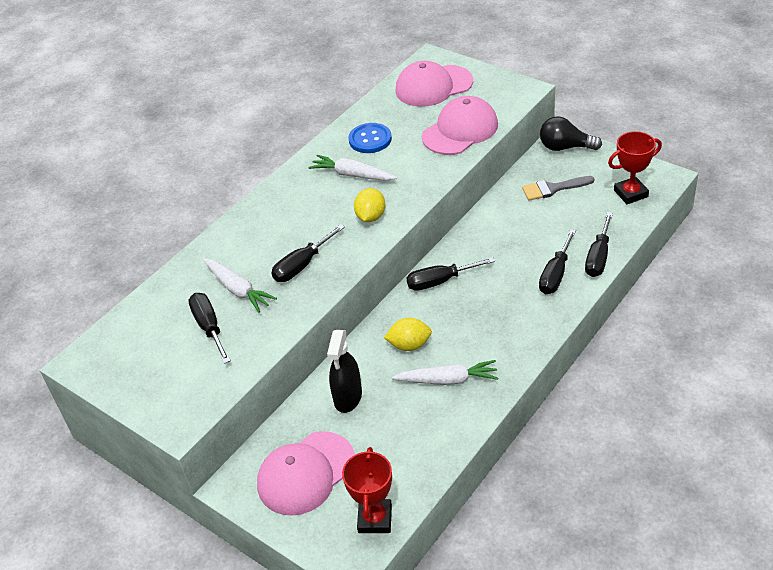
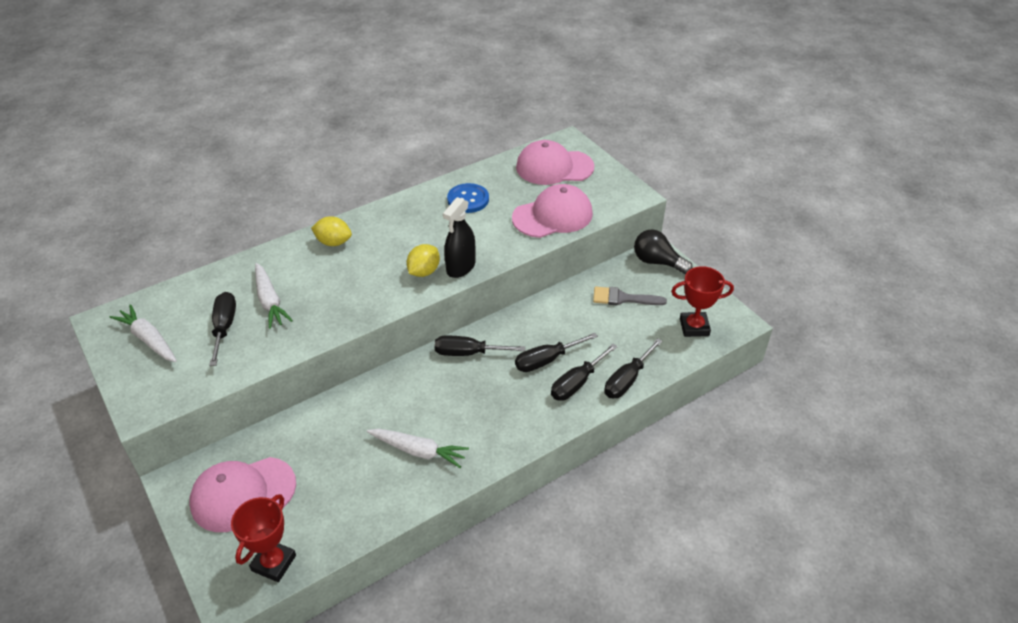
camera: 15 degrees right, 0 degrees up
black screwdriver [271,224,345,282] -> black screwdriver moved to [515,333,598,372]
white carrot [309,155,397,181] -> white carrot moved to [110,304,177,362]
black spray bottle [327,330,362,413] -> black spray bottle moved to [443,197,475,278]
yellow lemon [384,318,432,351] -> yellow lemon moved to [311,216,352,246]

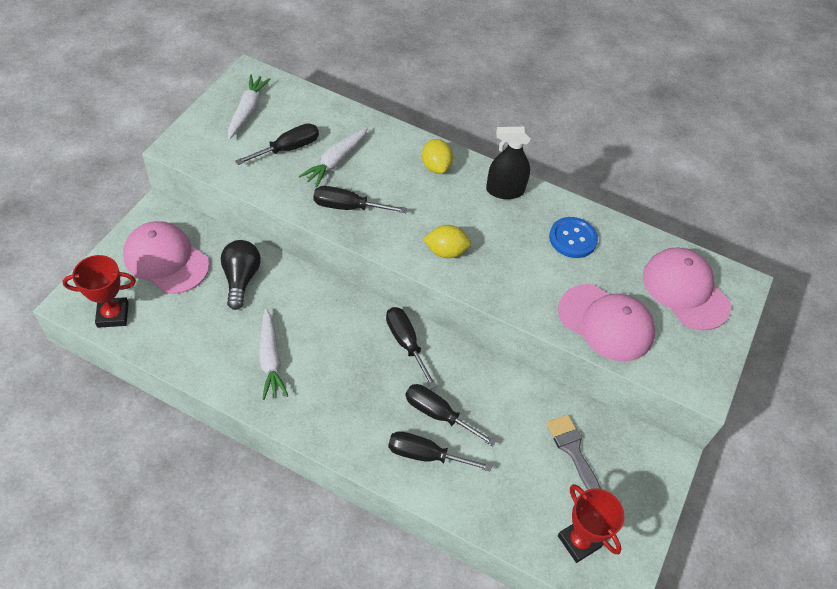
camera: 55 degrees right, 10 degrees up
black spray bottle [443,197,475,278] -> black spray bottle moved to [486,127,531,199]
black screwdriver [605,338,662,398] -> black screwdriver moved to [313,186,407,213]
black light bulb [634,229,693,274] -> black light bulb moved to [221,240,261,310]

